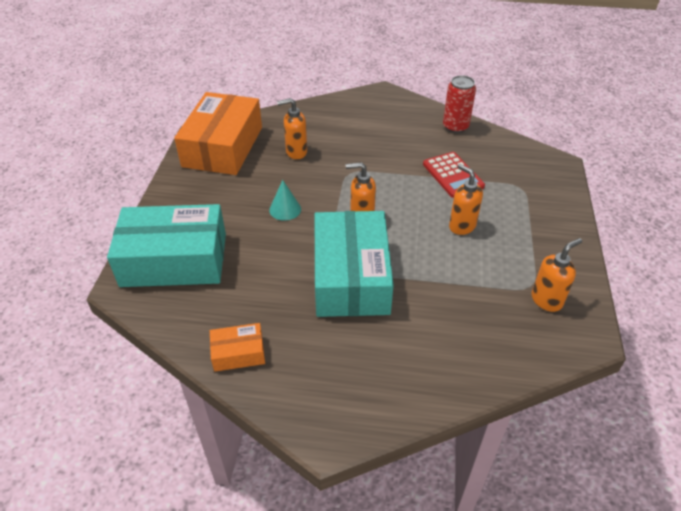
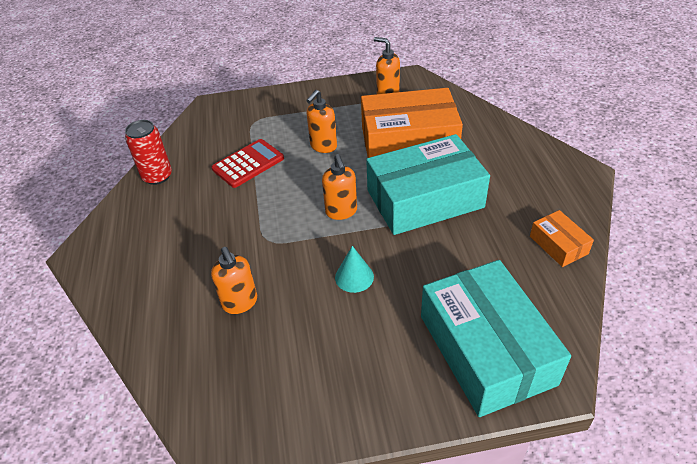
camera: 105 degrees left, 0 degrees up
orange box [174,92,262,175] -> orange box moved to [361,88,463,158]

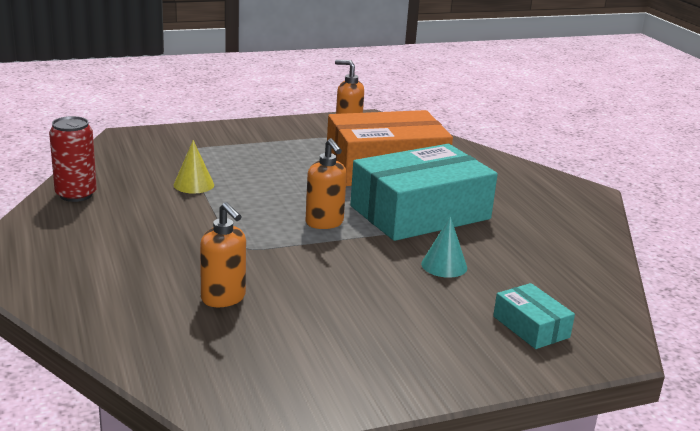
camera: 15 degrees left, 20 degrees down
red calculator [212,139,284,188] -> yellow cone [174,140,214,194]
orange soap dispenser [306,90,337,153] -> none
turquoise cone [335,246,374,293] -> turquoise cone moved to [421,216,467,278]
turquoise box [421,260,571,417] -> turquoise box [493,283,575,349], size x0.45
orange box [530,210,594,267] -> none

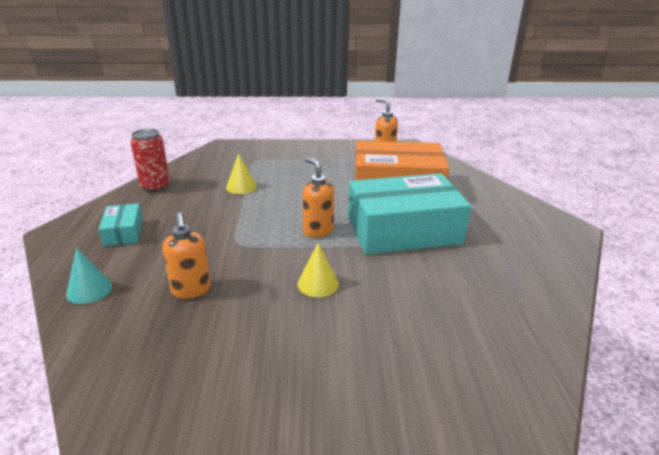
camera: 20 degrees right, 5 degrees up
orange soap dispenser [306,138,347,229] -> orange soap dispenser turned 150 degrees clockwise [302,157,334,238]
turquoise cone [421,216,467,278] -> turquoise cone moved to [66,248,112,304]
turquoise box [493,283,575,349] -> turquoise box moved to [99,203,143,246]
none -> yellow cone [297,243,339,297]

